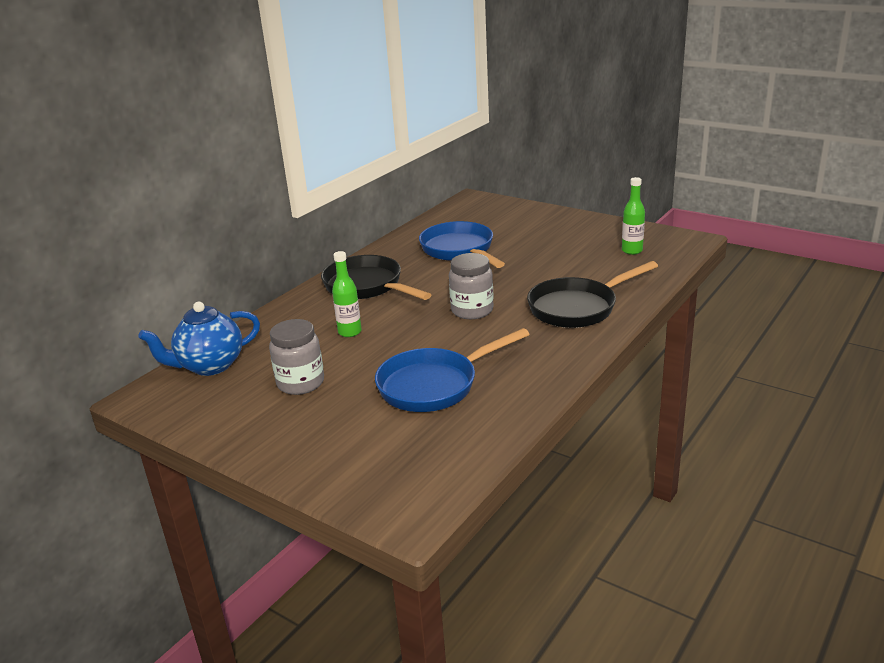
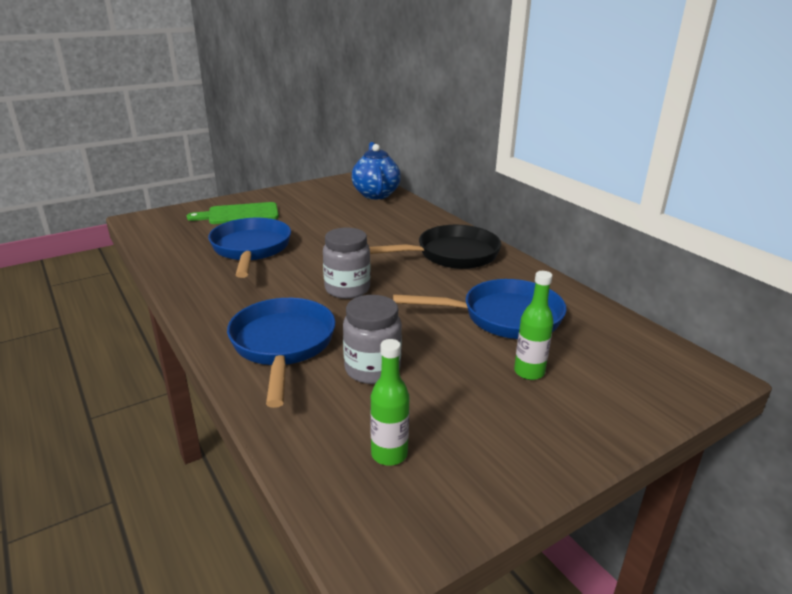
camera: 110 degrees right, 0 degrees up
grey jar [269,319,324,395] -> grey jar moved to [343,295,402,384]
green bottle [332,251,362,337] -> green bottle moved to [514,271,553,380]
black pan [527,261,658,328] -> blue pan [227,298,335,408]
none -> green cutting board [187,202,279,224]

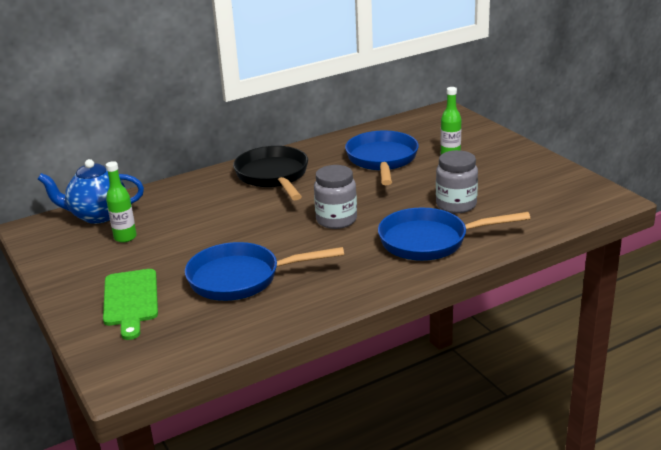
camera: 85 degrees left, 0 degrees up
green bottle [370,339,410,466] -> green bottle moved to [106,161,137,243]

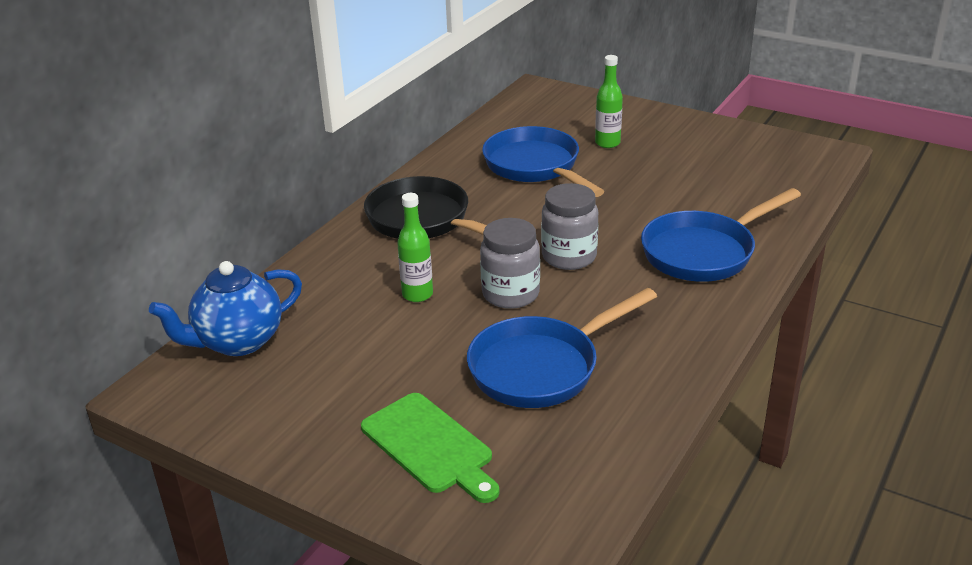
camera: 30 degrees left, 5 degrees up
green bottle [106,161,137,243] -> green bottle moved to [397,193,433,302]
grey jar [436,150,478,213] -> grey jar moved to [480,218,540,309]

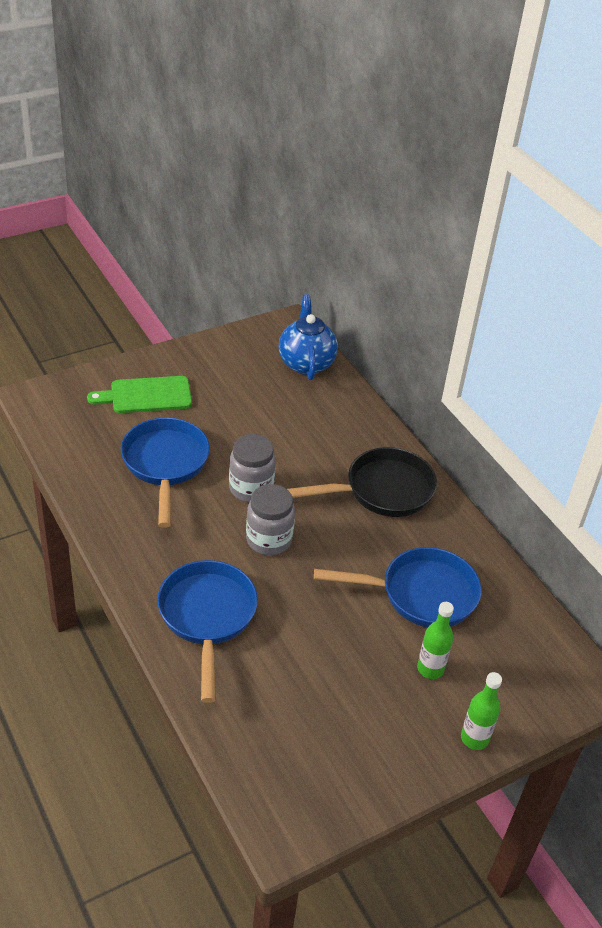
camera: 115 degrees right, 10 degrees up
green bottle [397,193,433,302] -> green bottle moved to [461,672,502,750]

